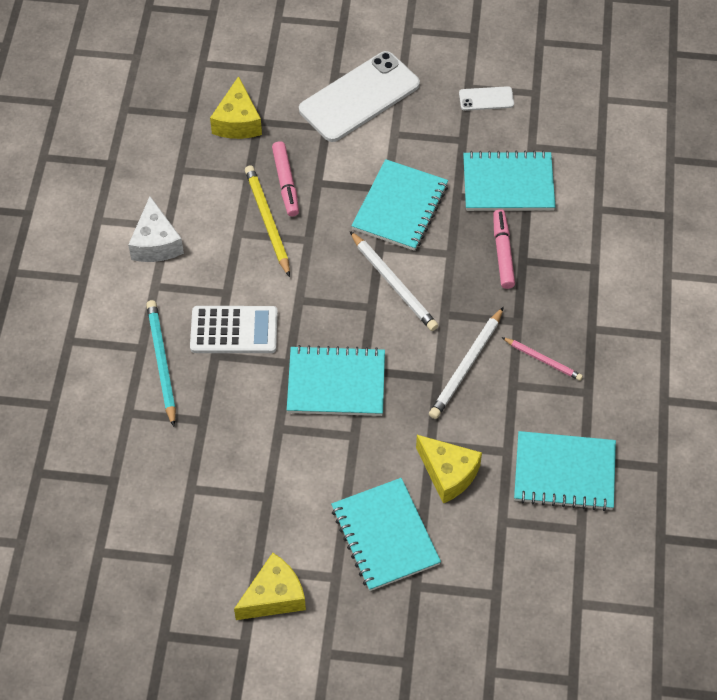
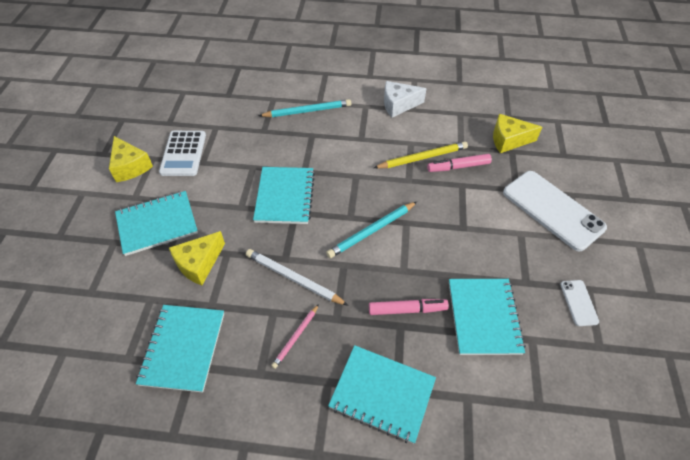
camera: 90 degrees right, 5 degrees down
white calculator [190,306,278,353] -> white calculator moved to [159,131,206,176]
white pencil [350,231,438,331] -> turquoise pencil [326,202,417,258]
turquoise notebook [351,159,448,251] -> turquoise notebook moved to [328,345,436,444]

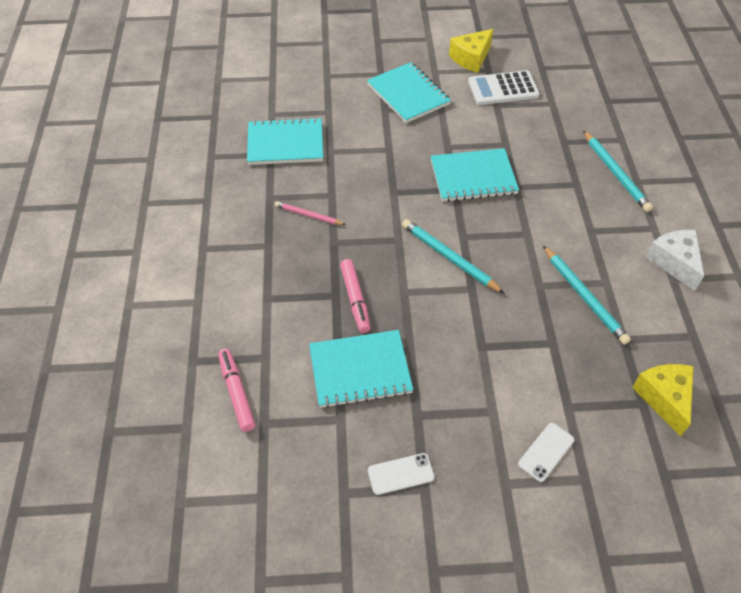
camera: 80 degrees right, 0 degrees up
yellow cheese [169,231,225,285] -> none
white pencil [246,249,349,306] -> none
turquoise notebook [328,345,436,444] -> none
yellow pencil [374,142,468,168] -> turquoise pencil [543,246,631,345]
pink marker [427,154,492,172] -> pink marker moved to [218,349,255,432]
white phone [503,171,607,251] -> white phone [518,423,574,482], size x0.45

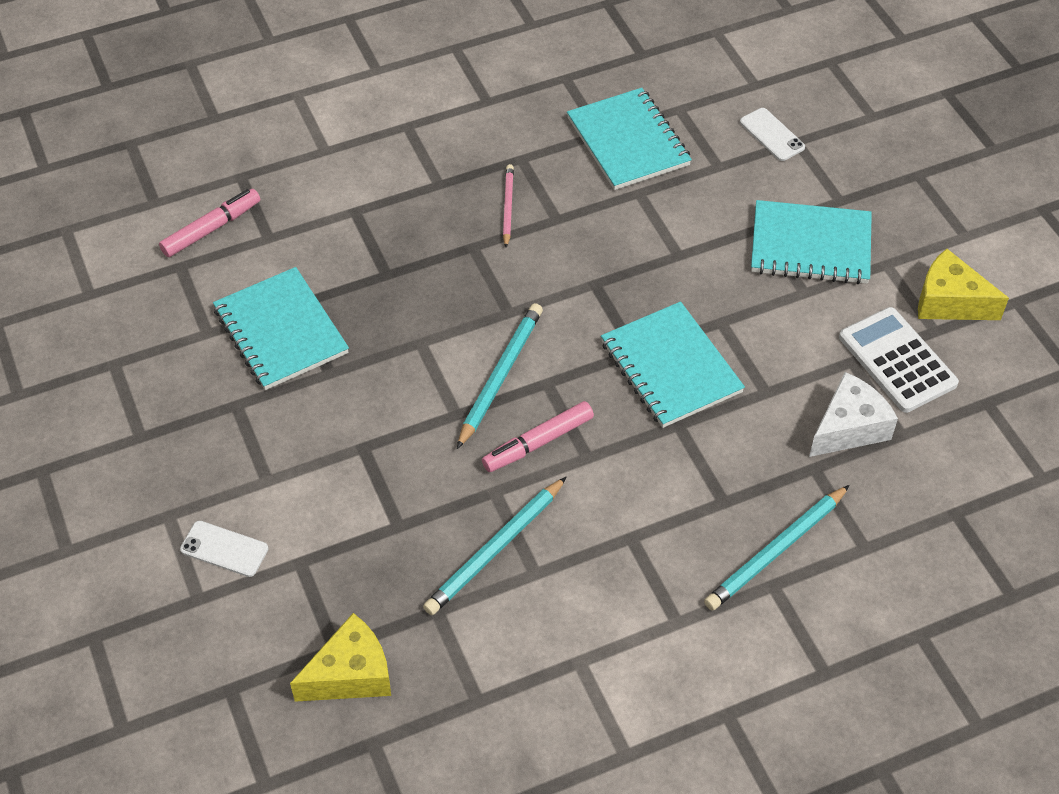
camera: 70 degrees right, 0 degrees up
pink marker [340,259,371,333] -> pink marker moved to [482,401,594,472]
turquoise notebook [367,62,451,123] -> turquoise notebook turned 60 degrees clockwise [751,200,872,284]
white phone [368,453,435,495] -> white phone moved to [740,108,805,161]
white cheese [645,230,704,291] -> white cheese moved to [809,372,898,457]

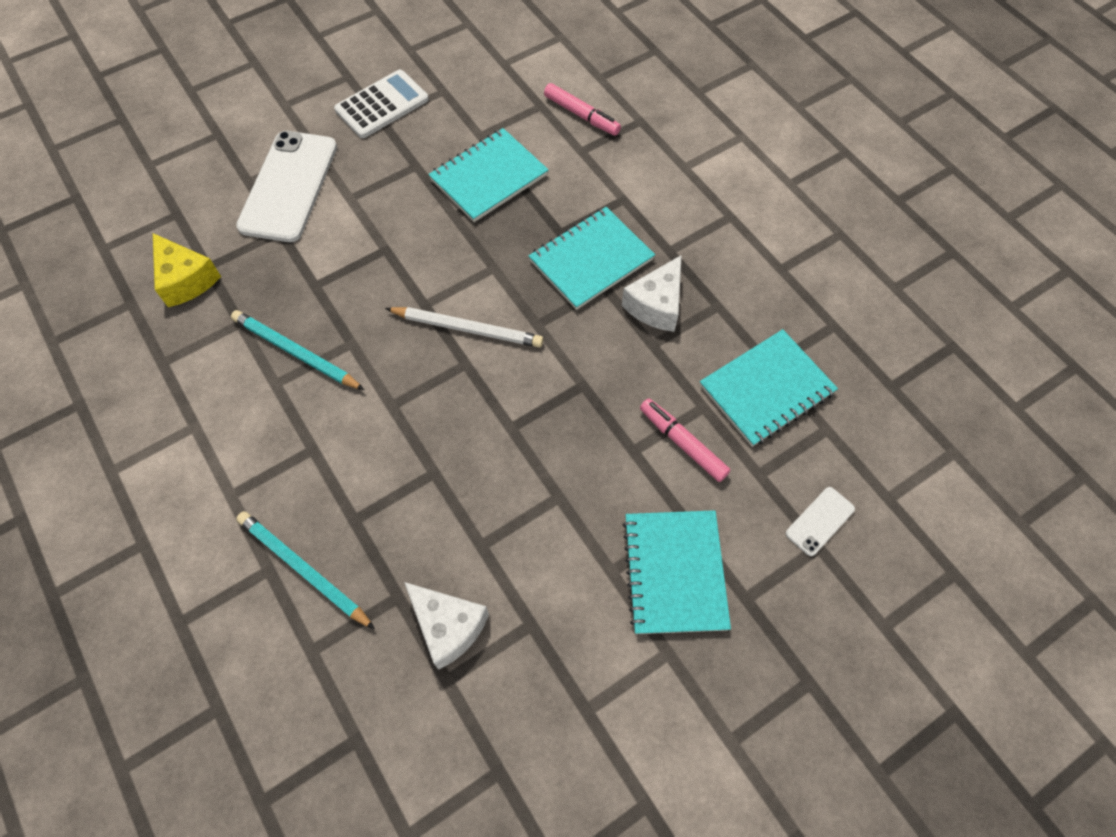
camera: 80 degrees right, 10 degrees up
white phone [180,521,268,577] -> white phone [236,131,337,242], size x2.22
turquoise pencil [457,303,543,449] -> white pencil [385,307,543,347]
pink marker [482,401,594,472] -> pink marker moved to [640,398,730,482]
pink pencil [503,164,514,248] -> white cheese [622,255,682,332]
turquoise notebook [601,302,745,428] -> turquoise notebook moved to [528,207,655,310]
white calculator [839,307,959,413] -> white calculator moved to [334,70,429,138]
yellow cheese [918,249,1009,320] -> none

